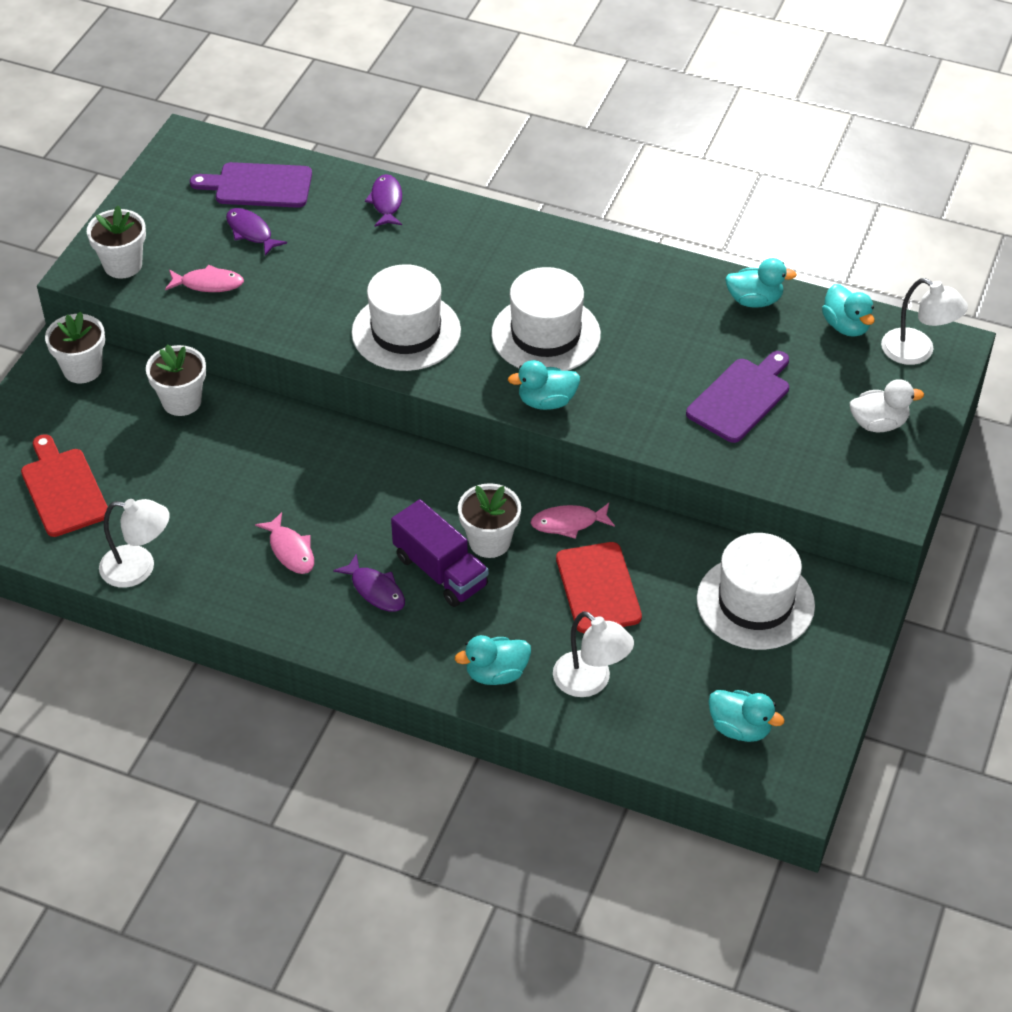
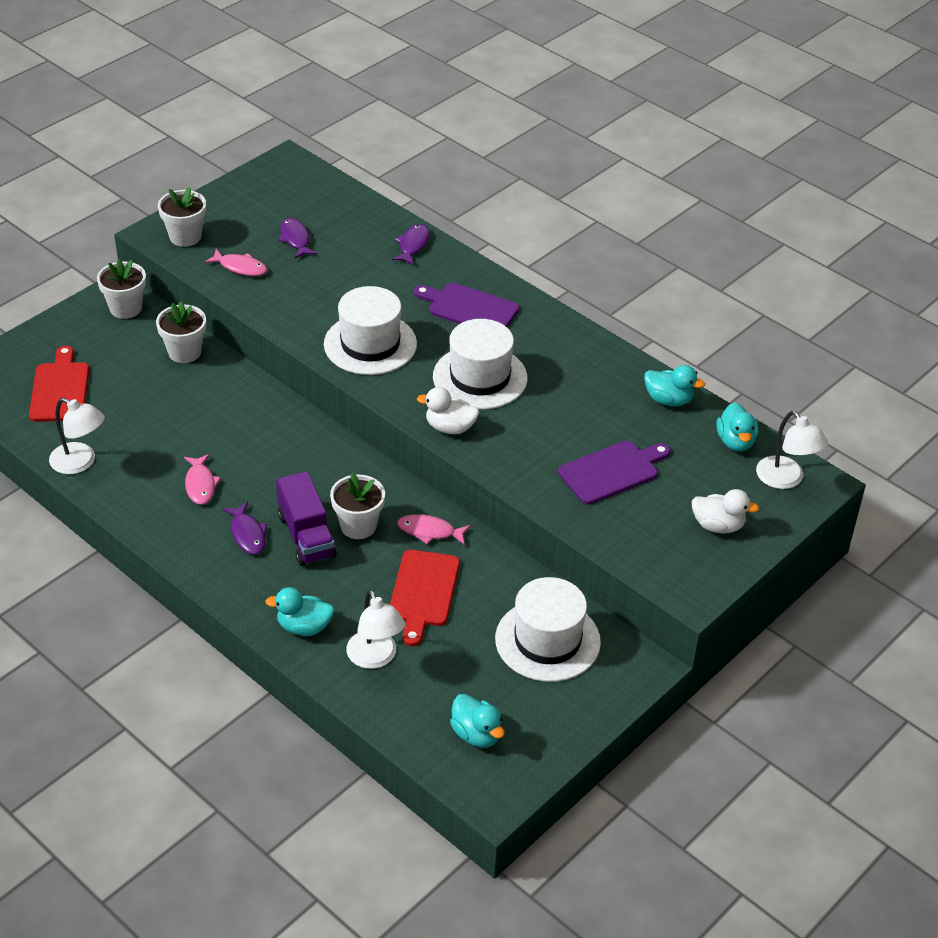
camera: 20 degrees right, 5 degrees down
purple cutting board [190,162,312,208] -> purple cutting board moved to [414,283,520,327]
turquoise duck [508,360,580,410] -> white duck [417,387,479,434]

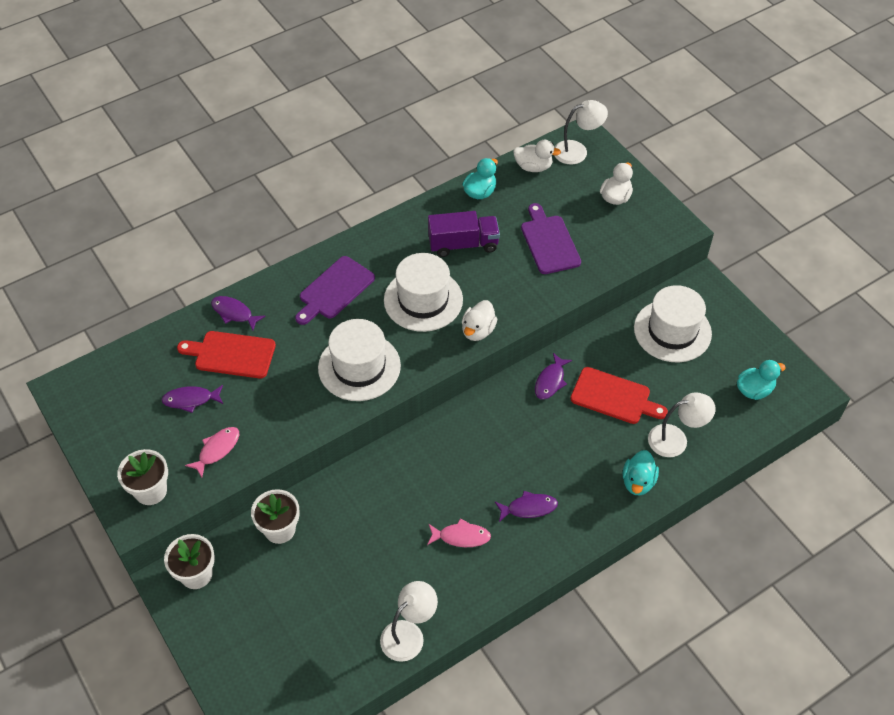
camera: 75 degrees left, 10 degrees up
red cutting board [29,346,89,422] -> red cutting board moved to [177,331,276,378]
purple truck [276,471,337,566] -> purple truck moved to [428,211,500,257]
white flower pot [330,473,385,539] -> none
pink fish [397,514,471,545] -> purple fish [535,353,572,400]
turquoise duck [716,402,758,451] -> white duck [513,140,561,172]

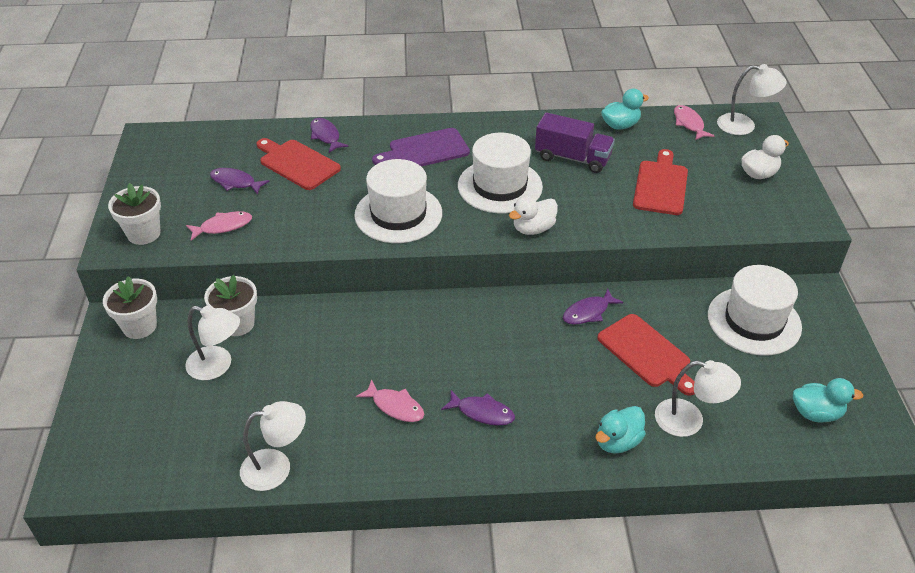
camera: 30 degrees right, 10 degrees down
white duck [513,140,561,172] -> pink fish [674,105,715,140]
purple cutting board [521,203,581,274] -> red cutting board [633,149,688,215]
none -> white lamp [185,306,240,380]

